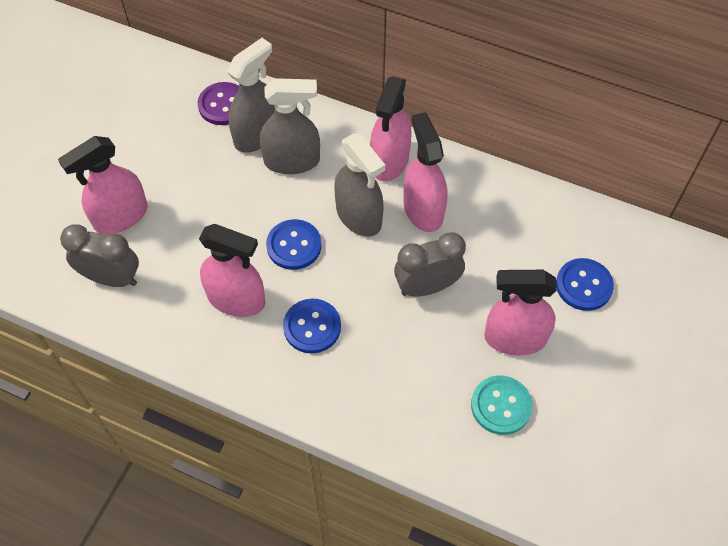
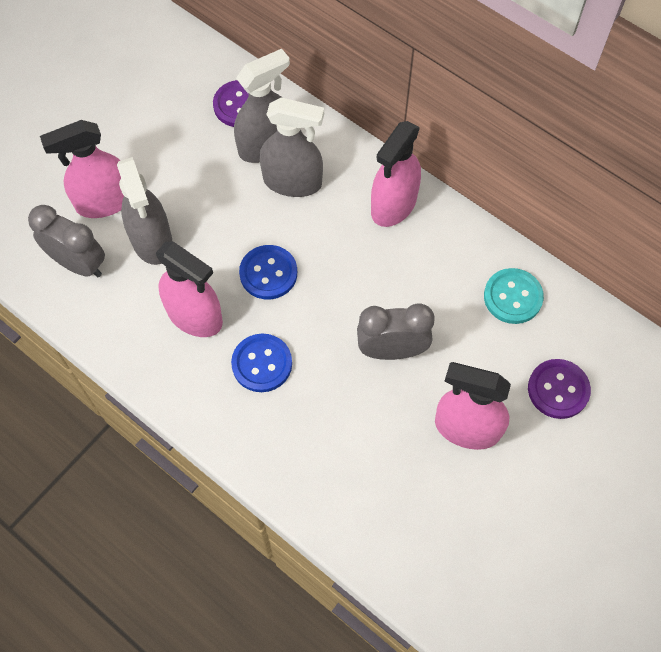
camera: 15 degrees right, 5 degrees up
grey spray bottle [334,133,385,237] -> grey spray bottle moved to [117,157,172,265]
pink spray bottle [403,112,447,232] -> none
turquoise button [471,375,532,435] -> turquoise button moved to [484,268,544,324]
blue button [556,258,614,311] -> purple button [528,359,591,419]

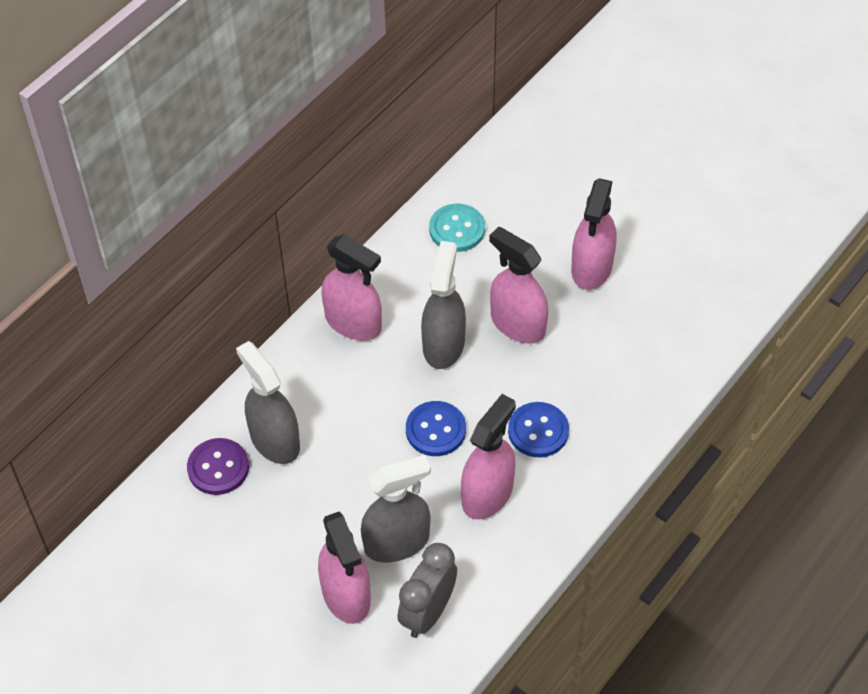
camera: 90 degrees left, 10 degrees down
grey spray bottle [260,97,324,197] -> grey spray bottle moved to [421,241,466,369]
grey clock [357,304,435,360] -> pink spray bottle [489,227,548,344]
purple button [528,359,591,419] -> none

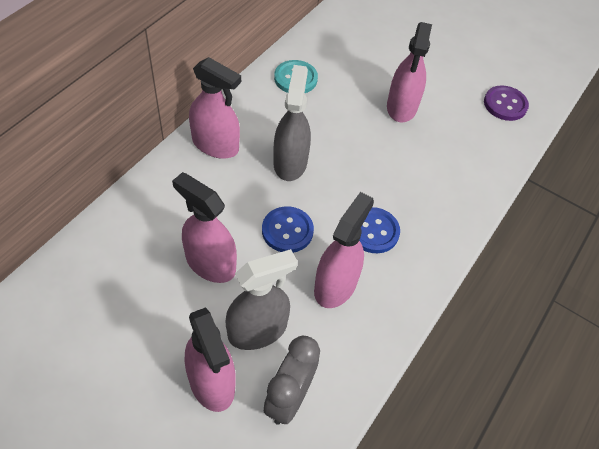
camera: 10 degrees left, 0 degrees up
purple button [187,438,249,495] -> purple button moved to [484,85,529,121]
grey spray bottle [236,341,300,464] -> none
pink spray bottle [489,227,548,344] -> pink spray bottle moved to [172,172,237,283]

